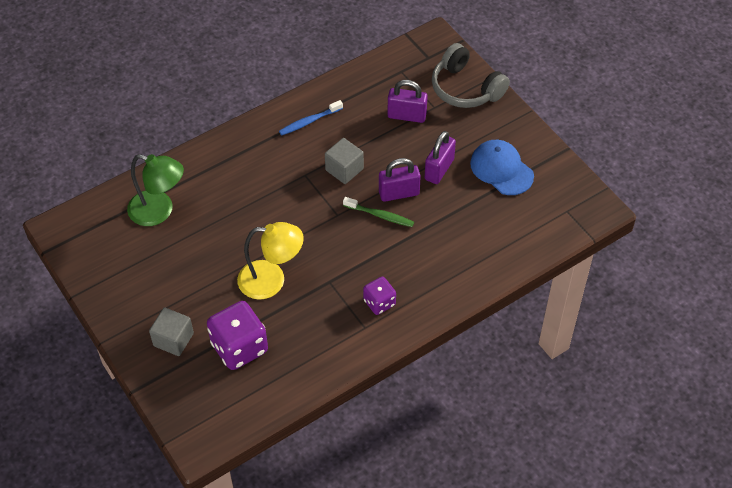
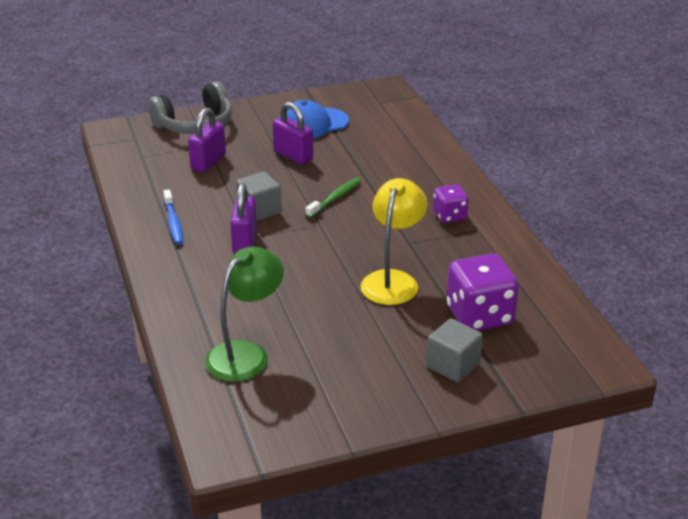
camera: 75 degrees left, 20 degrees down
purple padlock [379,158,421,202] -> purple padlock moved to [230,183,257,254]

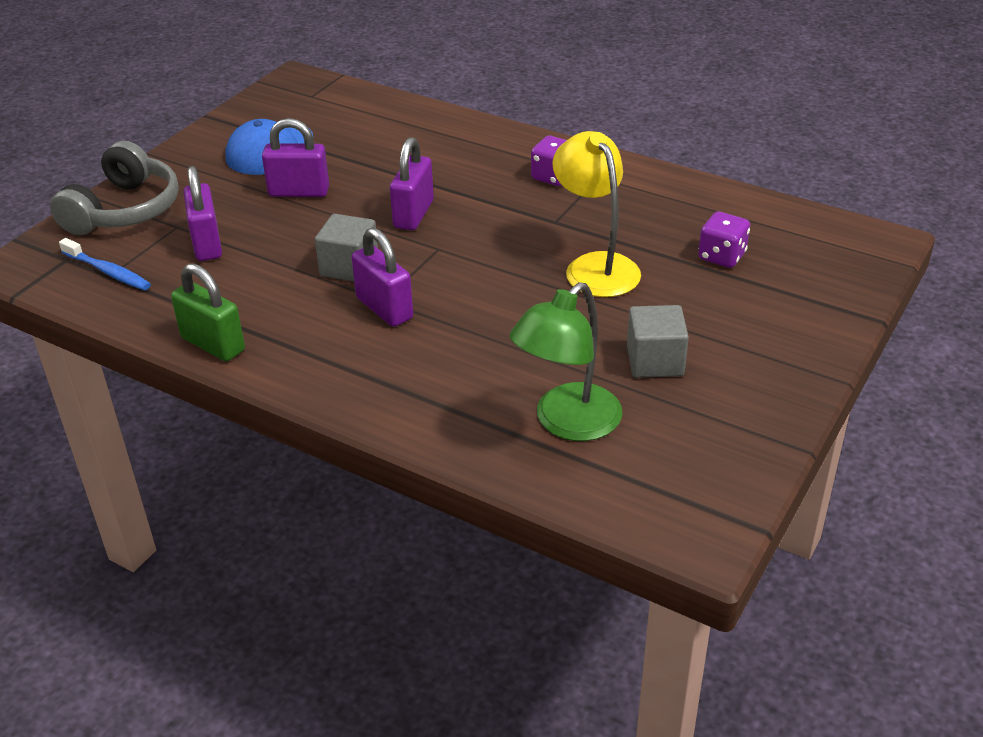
camera: 40 degrees left, 5 degrees up
blue toothbrush [163,189,183,245] -> blue toothbrush moved to [59,238,151,290]
green lamp [205,246,284,382] -> green lamp turned 135 degrees counterclockwise [509,282,622,441]
green toothbrush [305,177,362,218] -> purple padlock [390,137,434,230]
grey cube [426,318,483,382] -> grey cube moved to [627,305,689,378]
purple dice [446,253,519,331] -> purple dice [698,211,750,268], size x0.57
none -> green padlock [171,263,245,361]

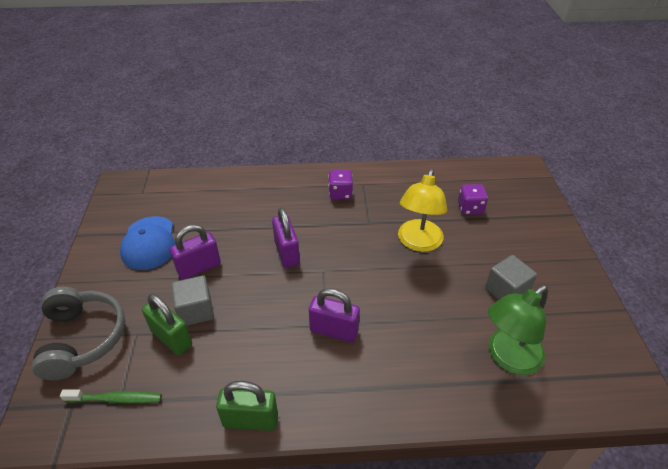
camera: 35 degrees left, 5 degrees up
blue toothbrush [59,238,151,290] -> green toothbrush [60,389,162,403]
purple padlock [183,166,222,261] -> green padlock [142,294,192,355]
grey cube [315,214,378,282] -> grey cube moved to [171,275,214,326]
green lamp [509,282,622,441] -> green lamp turned 45 degrees clockwise [488,285,548,375]
yellow lamp [552,131,641,297] -> yellow lamp turned 105 degrees counterclockwise [398,169,447,252]

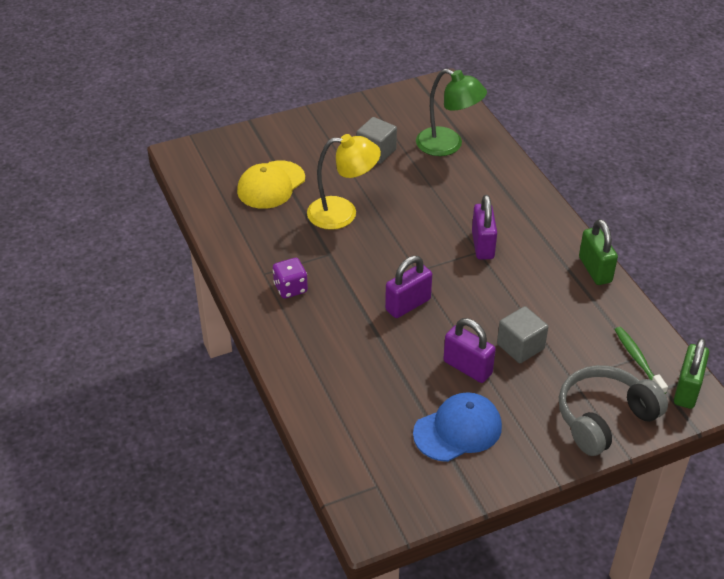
camera: 110 degrees left, 0 degrees up
green padlock [142,294,192,355] -> green padlock moved to [674,338,709,409]
purple dice [458,184,488,215] -> yellow cap [237,160,305,209]

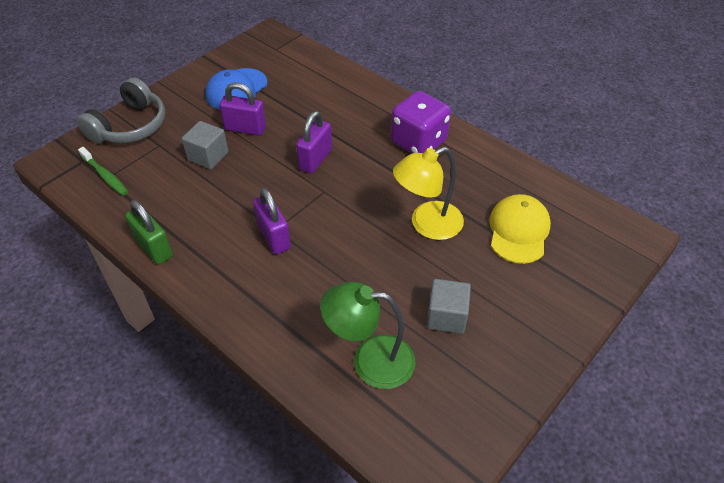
camera: 155 degrees right, 5 degrees up
purple dice [273,258,308,299] -> purple dice [391,91,451,153], size x1.75
green padlock [674,338,709,409] -> none

